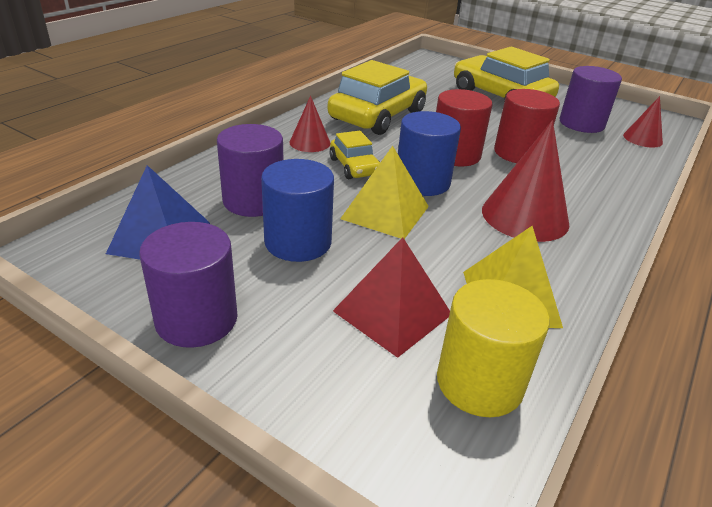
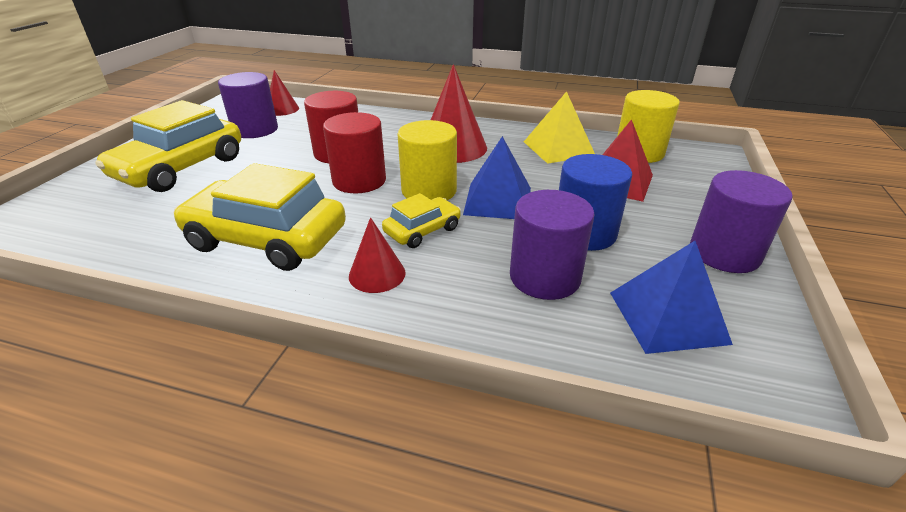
camera: 105 degrees left, 0 degrees up
yellow pyramid [340,146,429,239] -> blue pyramid [463,136,531,219]
blue cylinder [398,111,461,196] -> yellow cylinder [397,120,457,200]

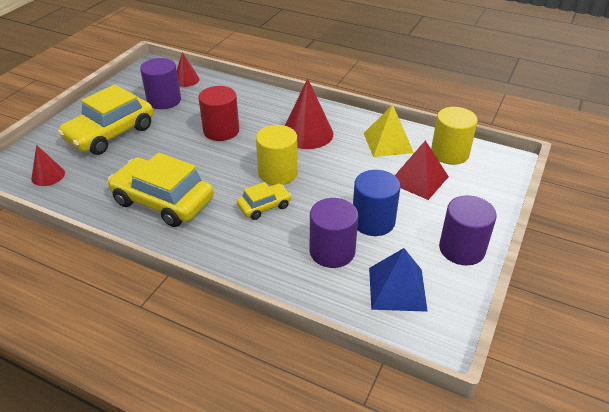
camera: 10 degrees right, 5 degrees up
red cylinder [323,112,386,193] -> none
red cone [349,217,406,293] -> red cone moved to [31,145,65,186]
blue pyramid [463,136,531,219] -> none

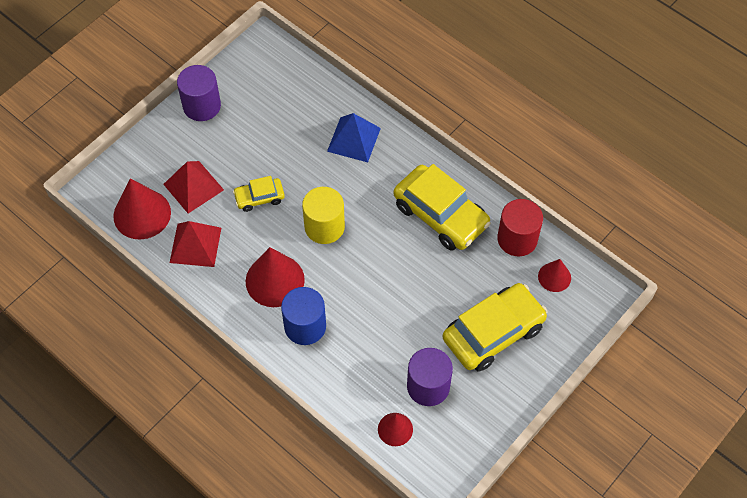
camera: 165 degrees left, 20 degrees up
red cylinder [198,86,239,141] -> red cylinder moved to [497,199,543,256]
yellow car [237,182,291,220] -> yellow car moved to [233,176,285,212]
purple cylinder [310,198,358,268] -> none
blue cylinder [353,170,400,236] -> blue cylinder moved to [281,287,326,345]
yellow pyramid [364,105,414,157] -> red pyramid [170,221,221,267]
blue pyramid [369,248,428,312] -> blue pyramid moved to [327,113,381,162]
yellow cylinder [431,107,478,165] -> red cone [113,178,171,239]

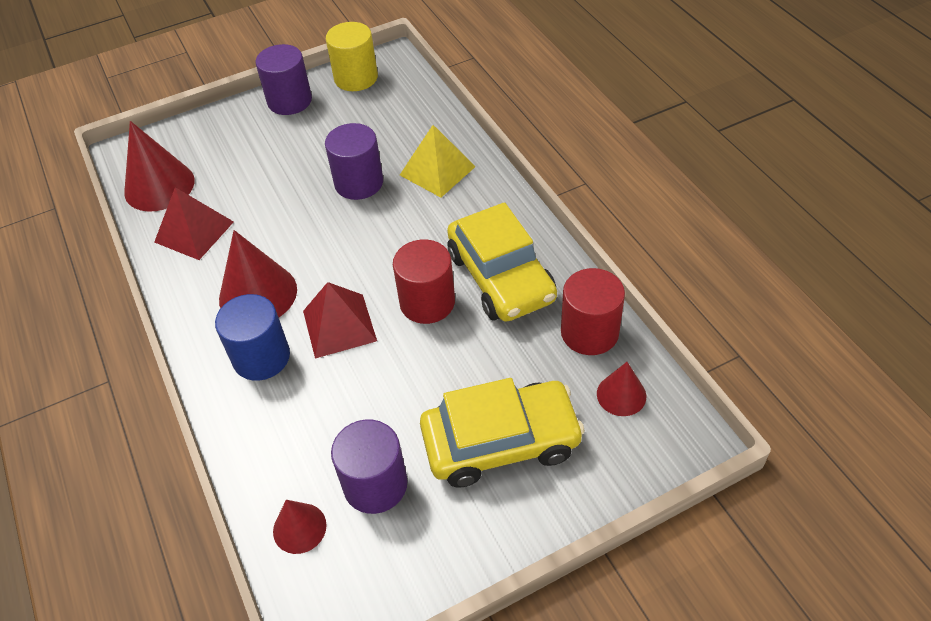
camera: 25 degrees right, 10 degrees down
red pyramid [163,161,224,214] -> red pyramid moved to [303,282,377,359]
yellow car [233,176,285,212] -> none
yellow cylinder [302,187,345,244] -> yellow cylinder moved to [326,22,378,91]
blue pyramid [327,113,381,162] -> yellow pyramid [400,125,476,197]
none -> purple cylinder [325,123,383,200]
none -> red cylinder [393,239,455,324]

